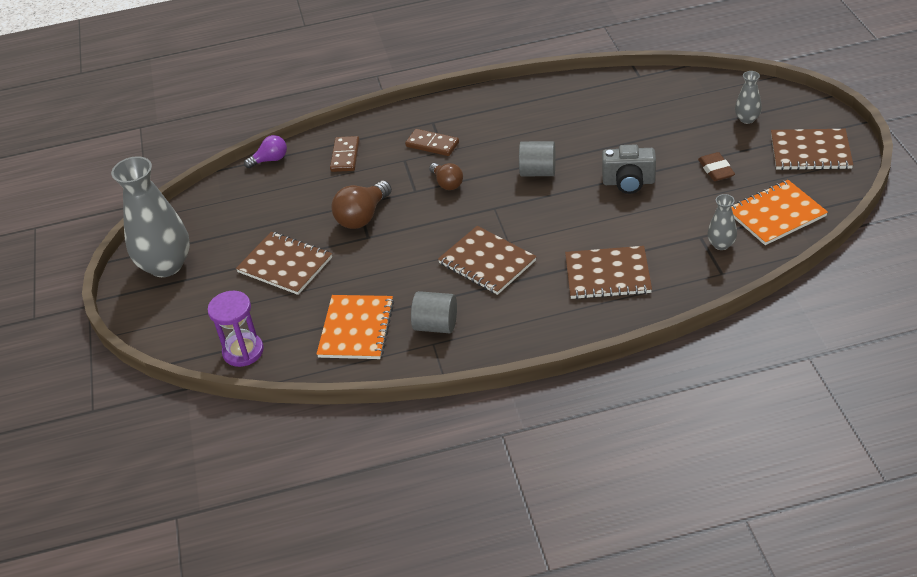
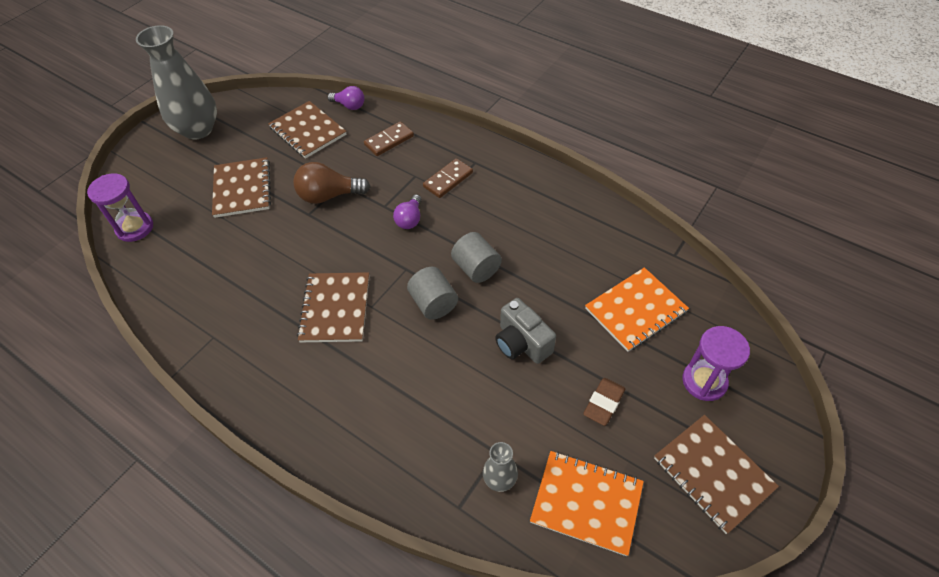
camera: 45 degrees right, 10 degrees up
orange notebook [317,295,394,359] -> orange notebook moved to [585,267,689,352]
brown domino [405,129,459,156] -> brown domino turned 60 degrees clockwise [423,158,473,198]
grey cylinder [411,291,457,333] -> grey cylinder moved to [407,267,458,320]
brown light bulb [429,163,463,190] -> purple light bulb [393,194,422,229]
brown notebook [565,246,652,299] -> brown notebook moved to [268,101,347,159]
grey vase [735,71,762,124] -> purple hourglass [682,326,750,401]

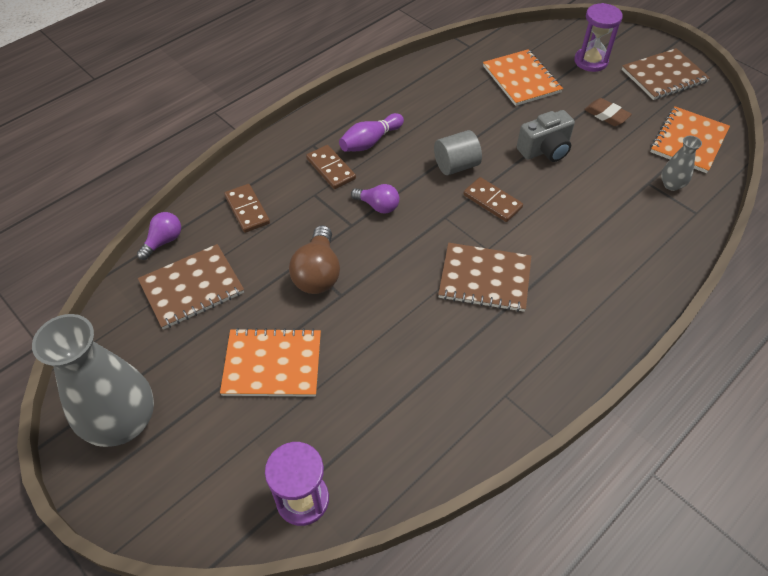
camera: 80 degrees left, 0 degrees up
brown notebook [212,157,271,218] -> orange notebook [220,328,321,397]
grey cylinder [407,267,458,320] -> brown domino [463,177,523,222]
none -> purple bowling pin [339,113,404,152]

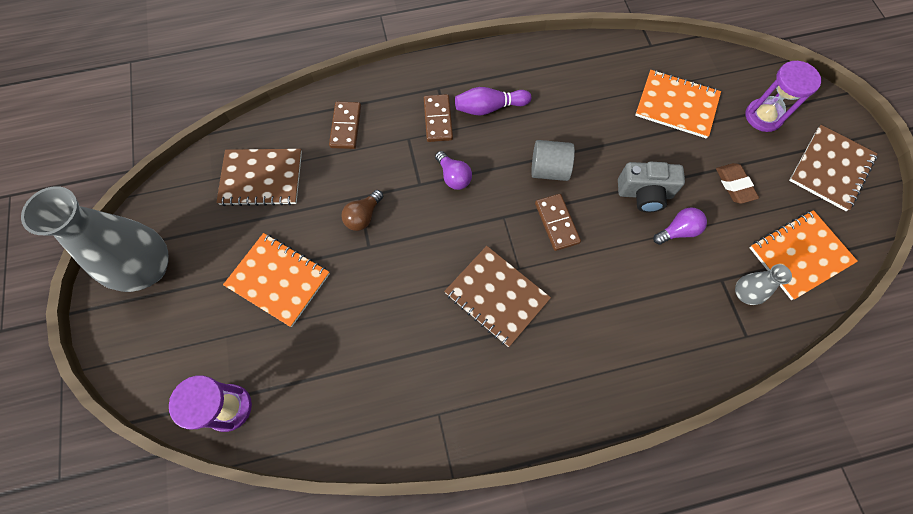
camera: 30 degrees right, 15 degrees up
purple light bulb [137,212,181,260] -> purple light bulb moved to [653,207,707,245]
brown light bulb [289,225,340,294] -> brown light bulb [341,190,384,231], size x0.64
orange notebook [483,49,563,106] -> orange notebook turned 75 degrees counterclockwise [635,70,721,138]
brown notebook [622,48,710,100] -> brown notebook turned 60 degrees counterclockwise [789,125,878,211]

